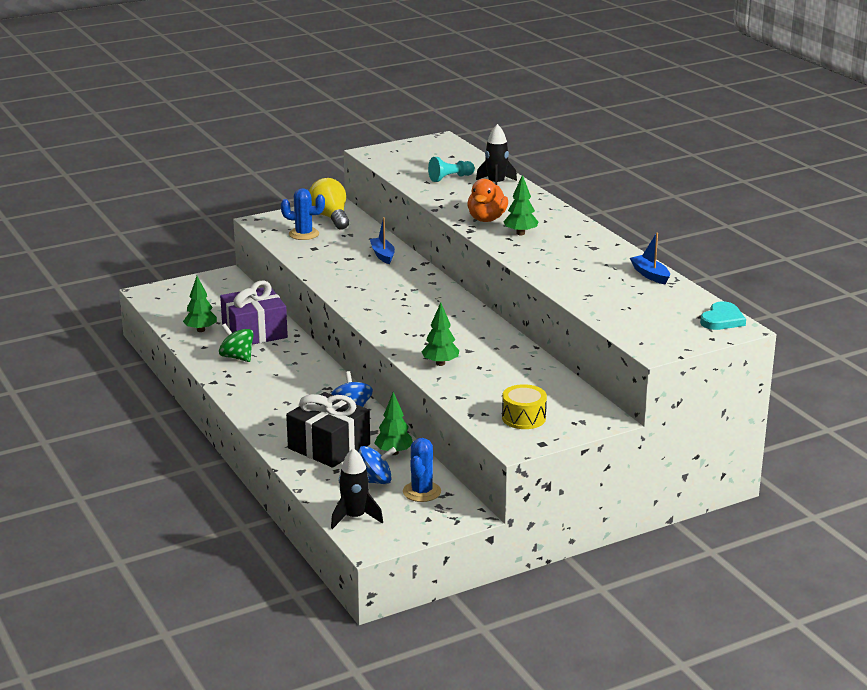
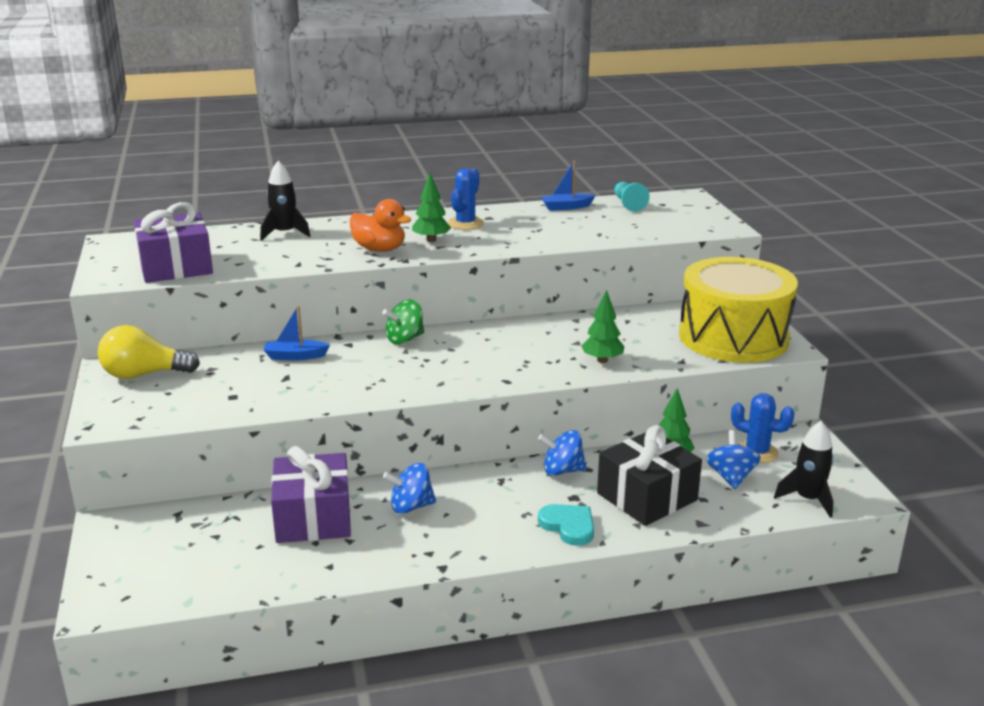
camera: 75 degrees left, 0 degrees up
green tree [183,276,217,332] -> none
green spinning top [219,324,254,362] -> green spinning top moved to [382,300,424,345]
blue cactus [281,188,325,240] -> blue cactus moved to [448,168,484,230]
turquoise pawn [428,157,475,182] -> turquoise pawn moved to [614,182,650,212]
yellow drum [502,384,547,429] -> yellow drum [679,257,798,363], size x2.41
turquoise heart [700,302,746,330] -> turquoise heart moved to [538,504,594,546]
none -> purple gift [133,202,213,283]
none -> blue spinning top [383,463,436,514]

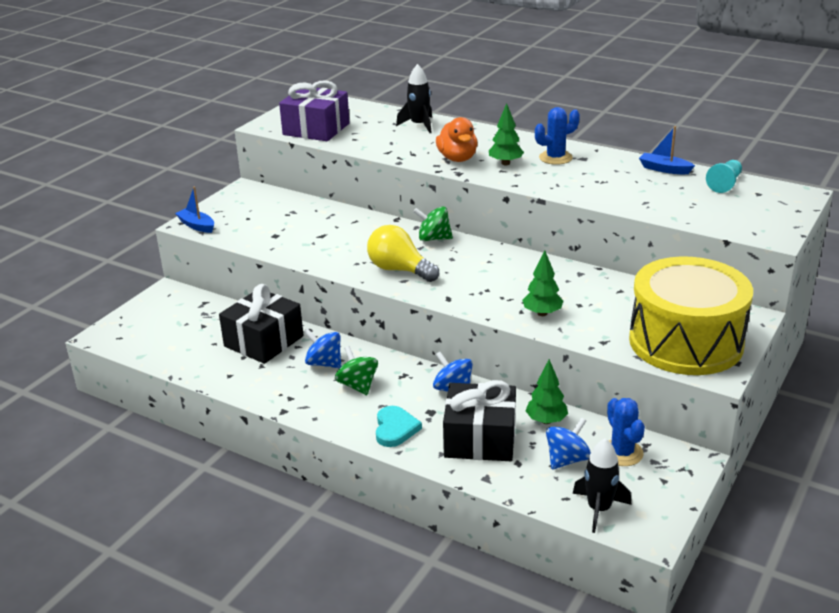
camera: 45 degrees right, 5 degrees up
yellow light bulb [98,325,200,379] -> yellow light bulb moved to [367,225,439,282]
blue boat [264,305,330,360] -> blue boat moved to [175,186,214,233]
purple gift [271,446,351,543] -> black gift [219,284,304,364]
none -> green spinning top [335,346,378,395]

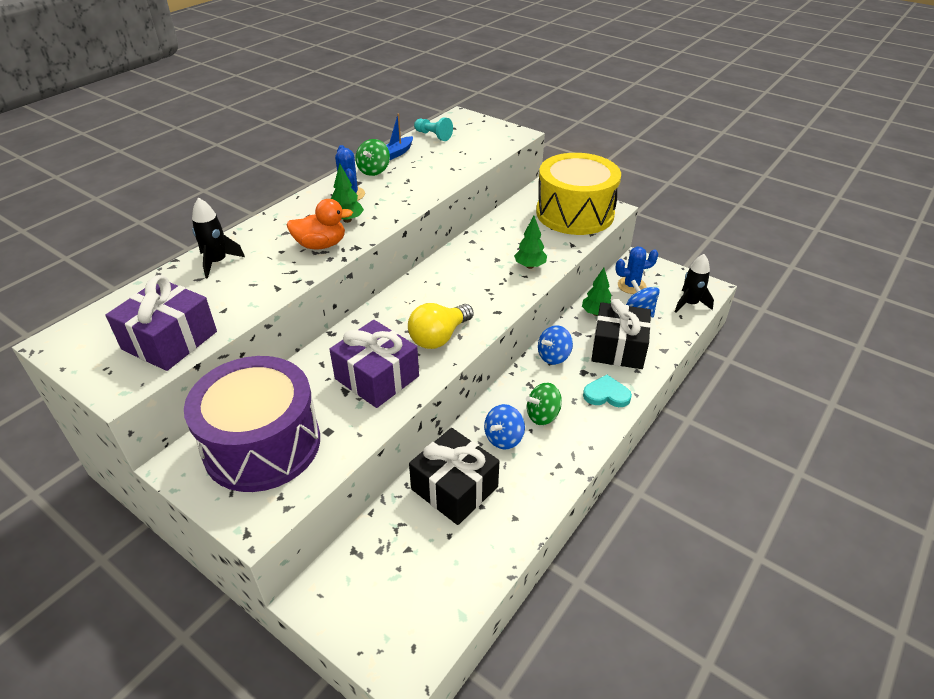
camera: 85 degrees left, 10 degrees up
blue boat [175,186,214,233] -> none
green spinning top [413,206,453,241] -> green spinning top moved to [355,139,390,176]
none -> purple drum [184,356,320,492]
none -> purple gift [329,320,419,408]

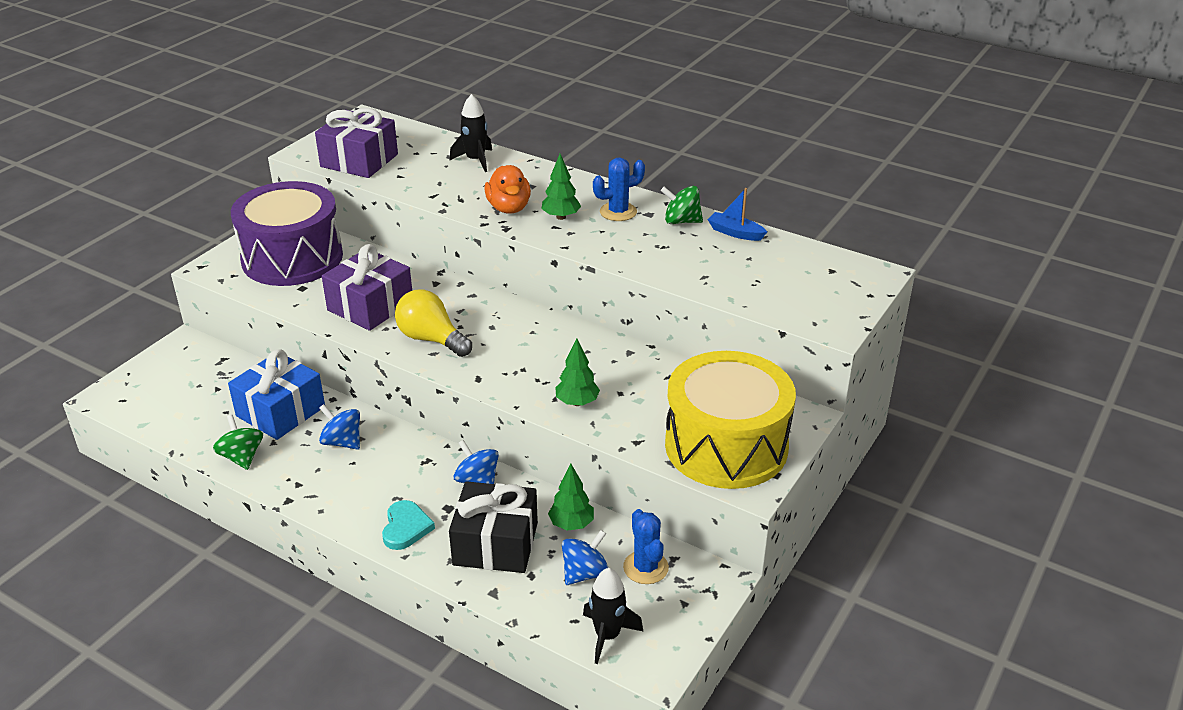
camera: 85 degrees right, 5 degrees down
black gift [409,428,500,525] -> blue gift [228,349,325,440]
turquoise pawn [414,117,453,141] -> none
green spinning top [526,383,562,425] -> green spinning top moved to [213,415,263,470]

